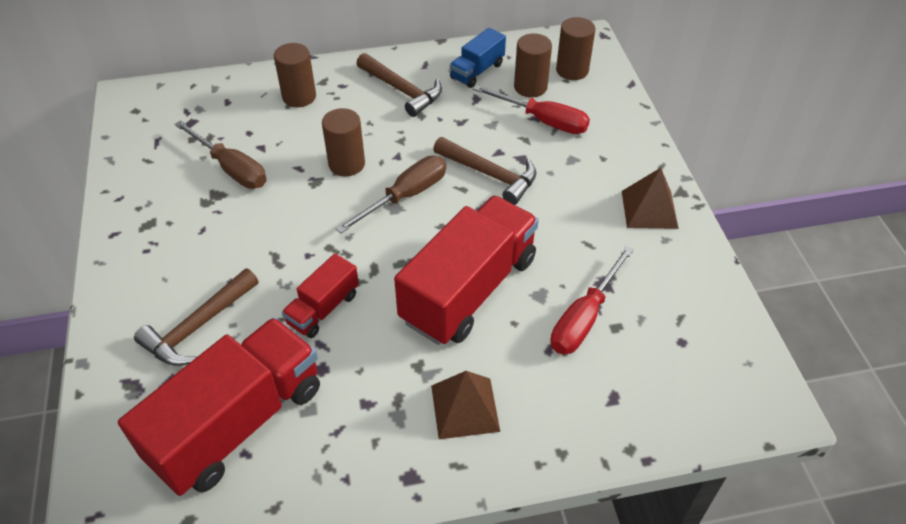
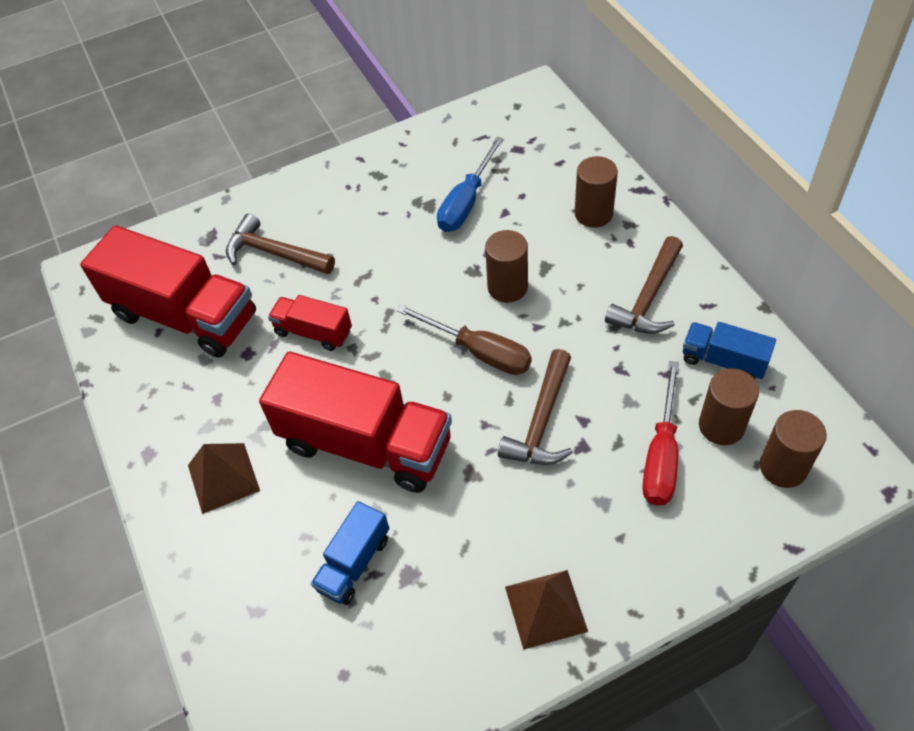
camera: 80 degrees right, 5 degrees up
brown screwdriver [174,120,267,189] -> blue screwdriver [437,137,504,232]
red screwdriver [550,246,634,354] -> blue truck [311,501,389,605]

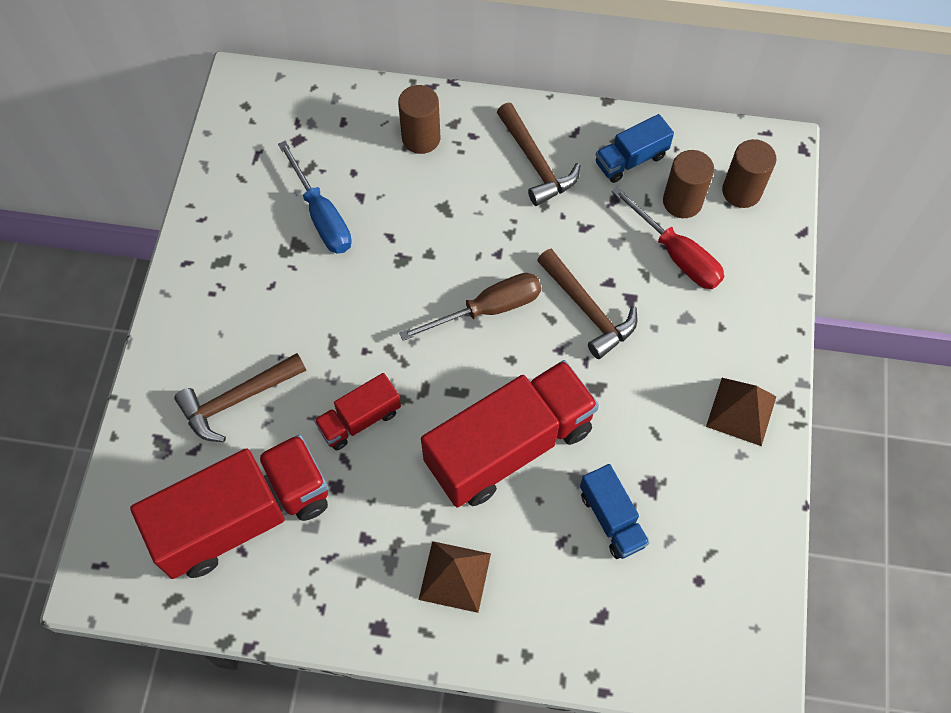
camera: 60 degrees left, 10 degrees up
brown cylinder [485,230,528,303] -> none

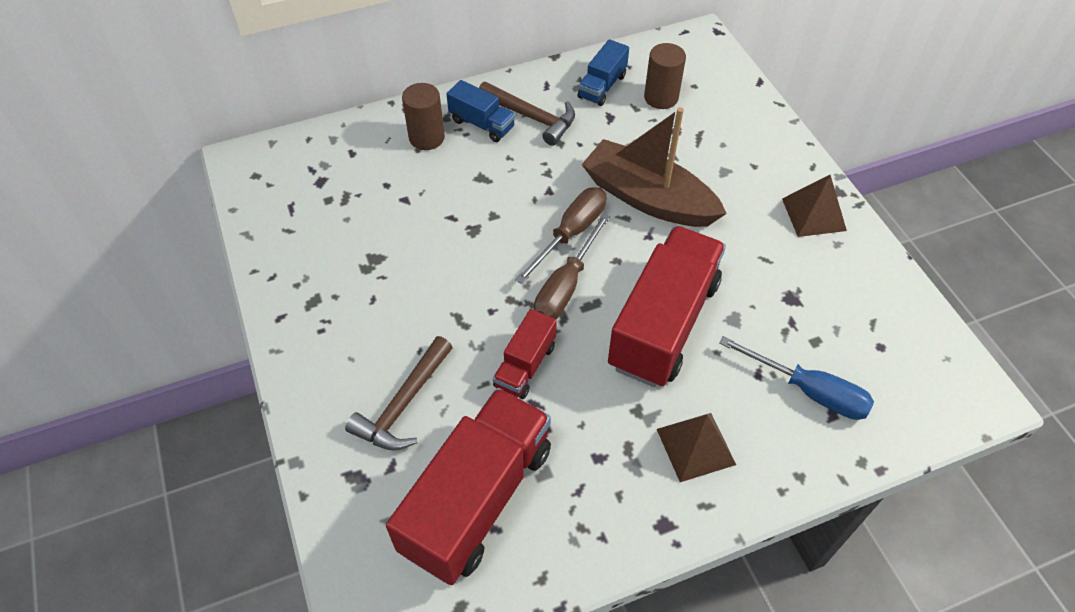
camera: 30 degrees left, 10 degrees down
blue screwdriver [278,141,352,254] -> blue screwdriver moved to [719,336,874,420]
brown hammer [537,249,637,359] -> brown boat [581,107,727,227]
blue truck [580,464,650,559] -> blue truck moved to [446,80,515,142]
red screwdriver [612,186,724,289] -> none
brown cylinder [722,139,777,208] -> none
none -> brown screwdriver [534,213,610,319]

